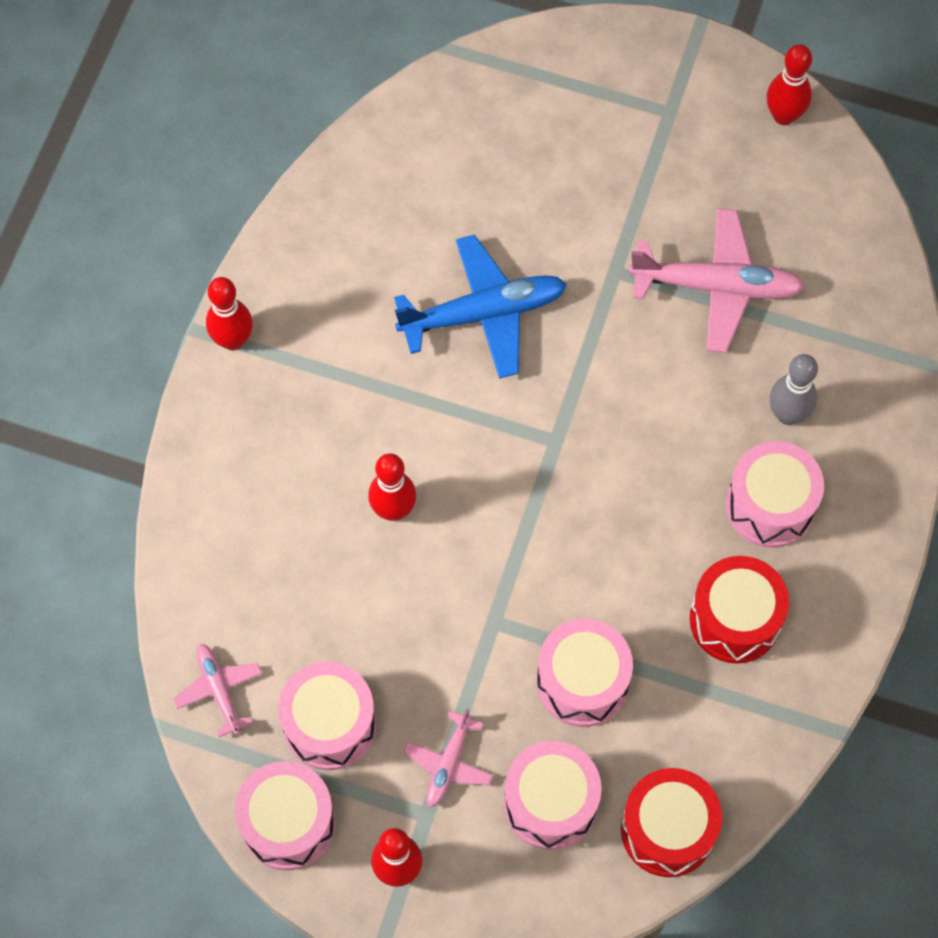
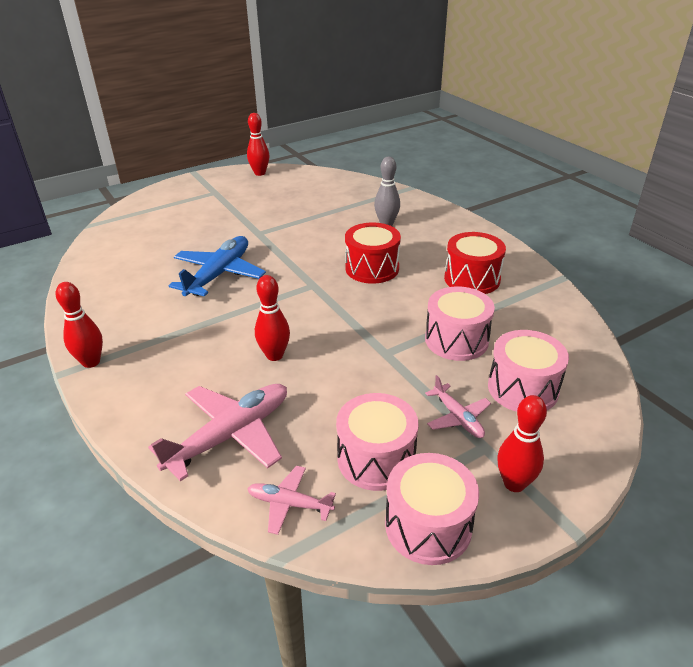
camera: 50 degrees left, 30 degrees down
red drum [621,768,722,877] -> red drum moved to [345,223,401,284]
pink plane [629,208,806,353] -> pink plane moved to [148,384,287,482]
pink drum [726,441,824,548] -> none

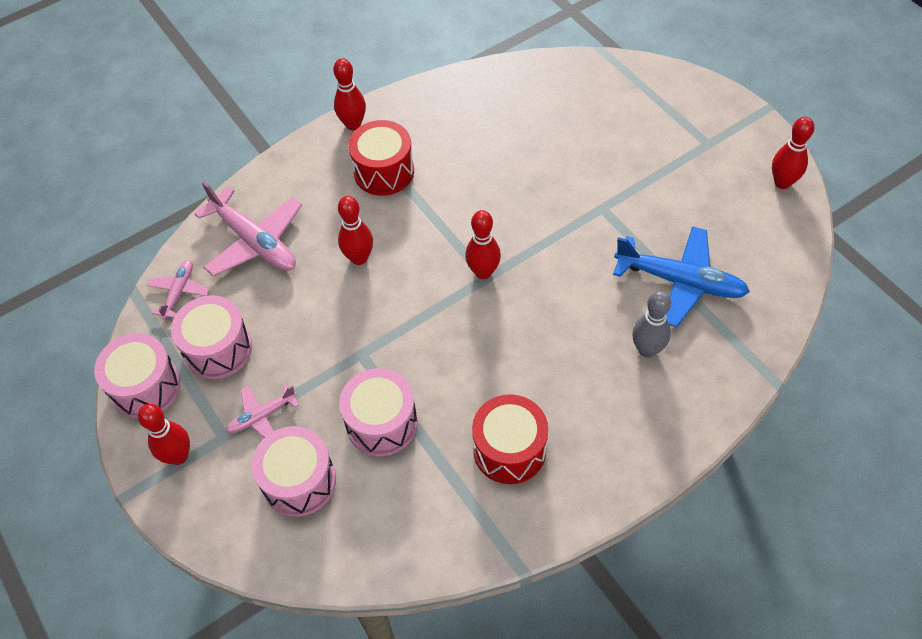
camera: 90 degrees right, 20 degrees up
blue plane [169,236,266,297] -> blue plane moved to [613,226,750,327]
red drum [345,223,401,284] -> red drum moved to [348,120,414,196]
none -> red bowling pin [465,210,501,279]

